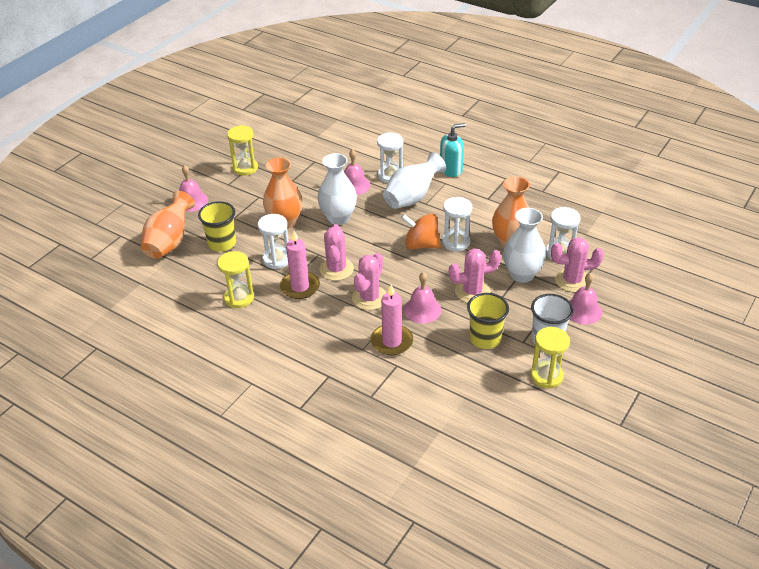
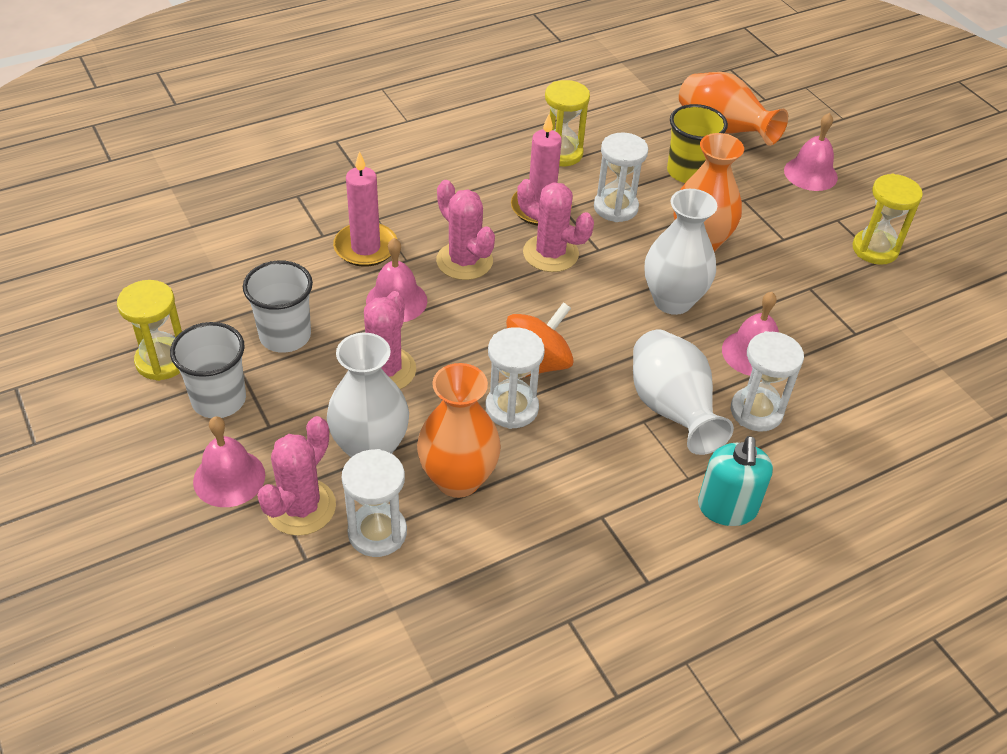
camera: 115 degrees right, 5 degrees up
yellow cup [467,293,509,349] -> white cup [243,260,313,353]

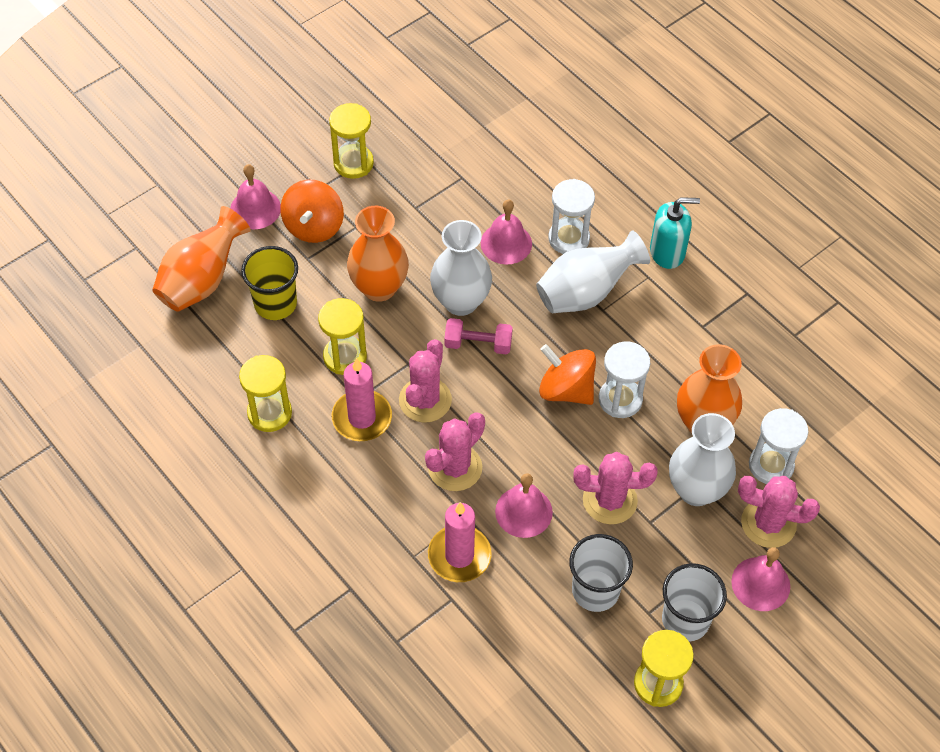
camera: 100 degrees left, 10 degrees up
white hourglass [594,133,648,222] -> yellow hourglass [318,298,367,375]
none -> orange spinning top [280,179,344,243]
none -> pink dumbbell [444,318,513,355]

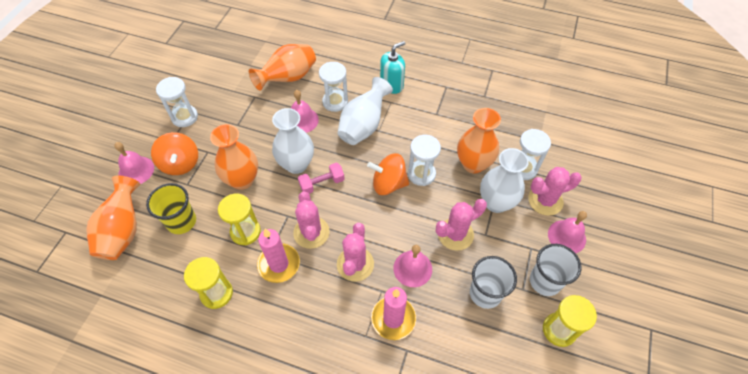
camera: 30 degrees left, 0 degrees up
yellow hourglass [329,103,374,179] -> white hourglass [156,77,198,127]
none -> orange vase [249,44,316,91]

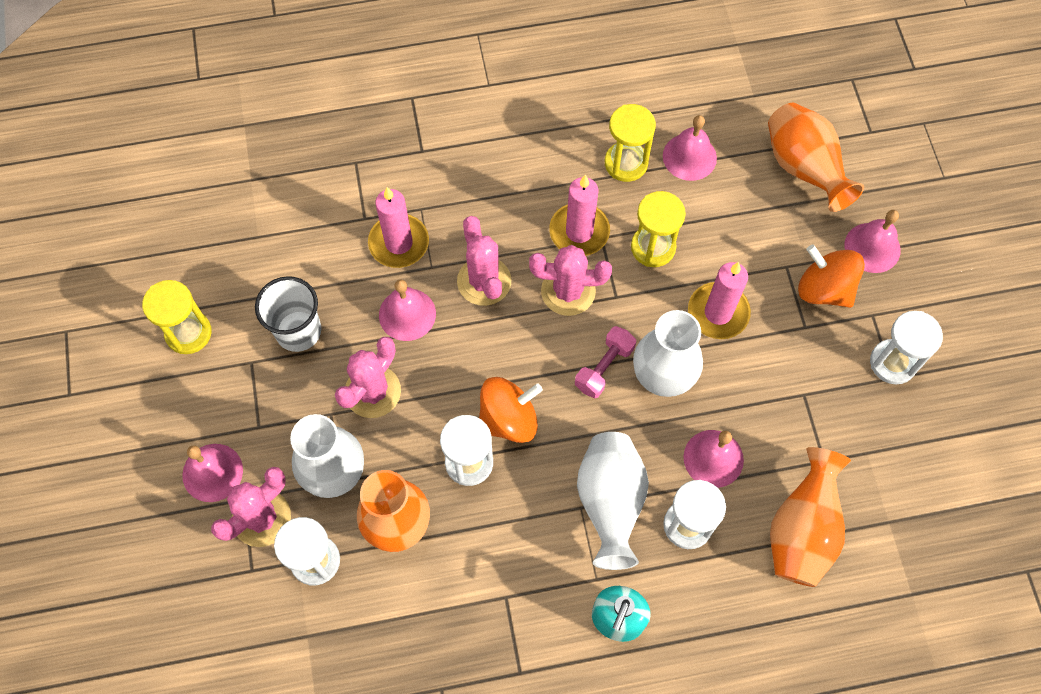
camera: 150 degrees right, 10 degrees up
yellow cup [146,183,196,234] -> none
orange vase [210,124,258,190] -> pink candle [688,262,751,339]
pink cactus [293,191,330,249] -> pink cactus turned 45 degrees counterclockwise [529,245,612,316]
white cup [530,244,581,296] -> none
none -> pink bell [663,115,717,181]

